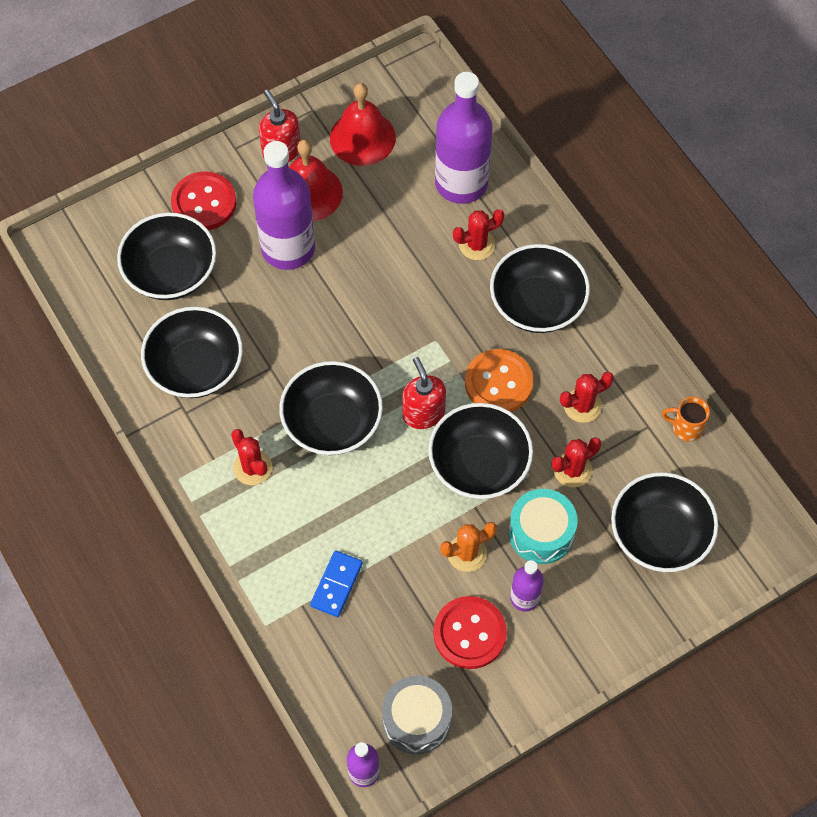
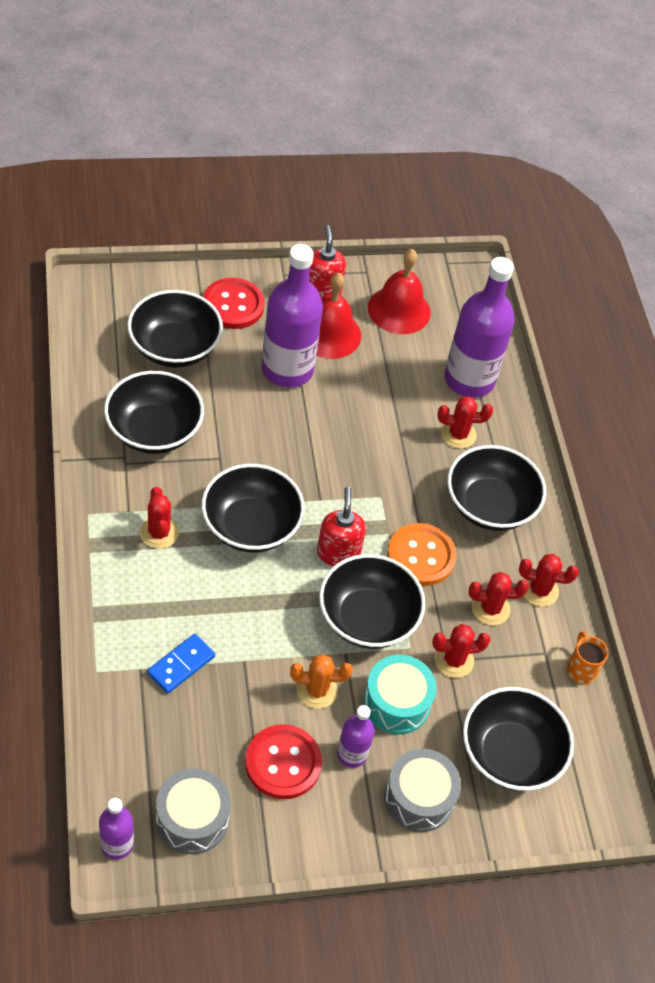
camera: 15 degrees right, 10 degrees down
orange mug [662,397,710,441] -> orange mug turned 45 degrees clockwise [567,631,609,684]
none -> grey drum [384,749,461,832]
none -> red cactus [519,554,579,607]

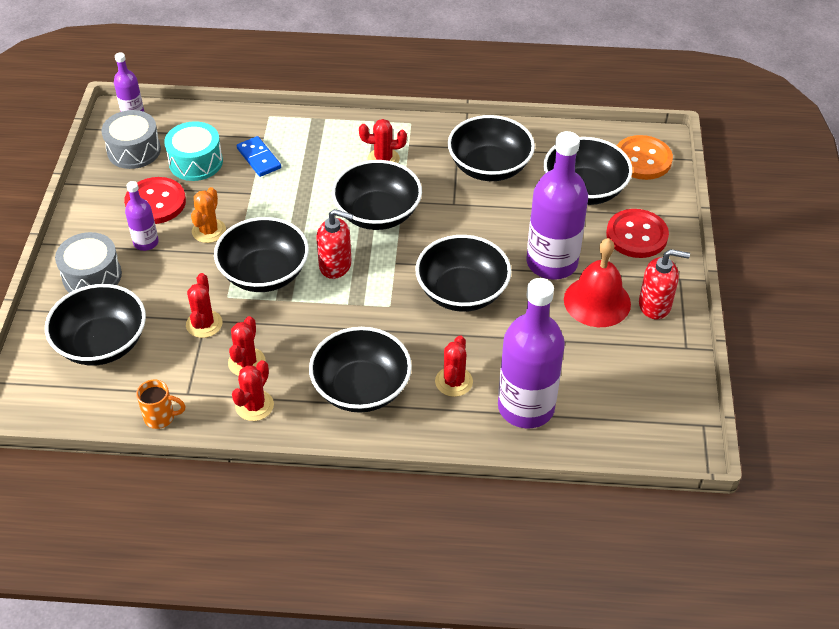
camera: 110 degrees right, 5 degrees down
turquoise drum [363,655,437,734] -> turquoise drum moved to [164,122,223,181]
red bell [368,249,431,334] -> none
orange button [387,523,457,586] -> orange button moved to [617,135,673,180]
none -> black bowl [415,235,511,312]

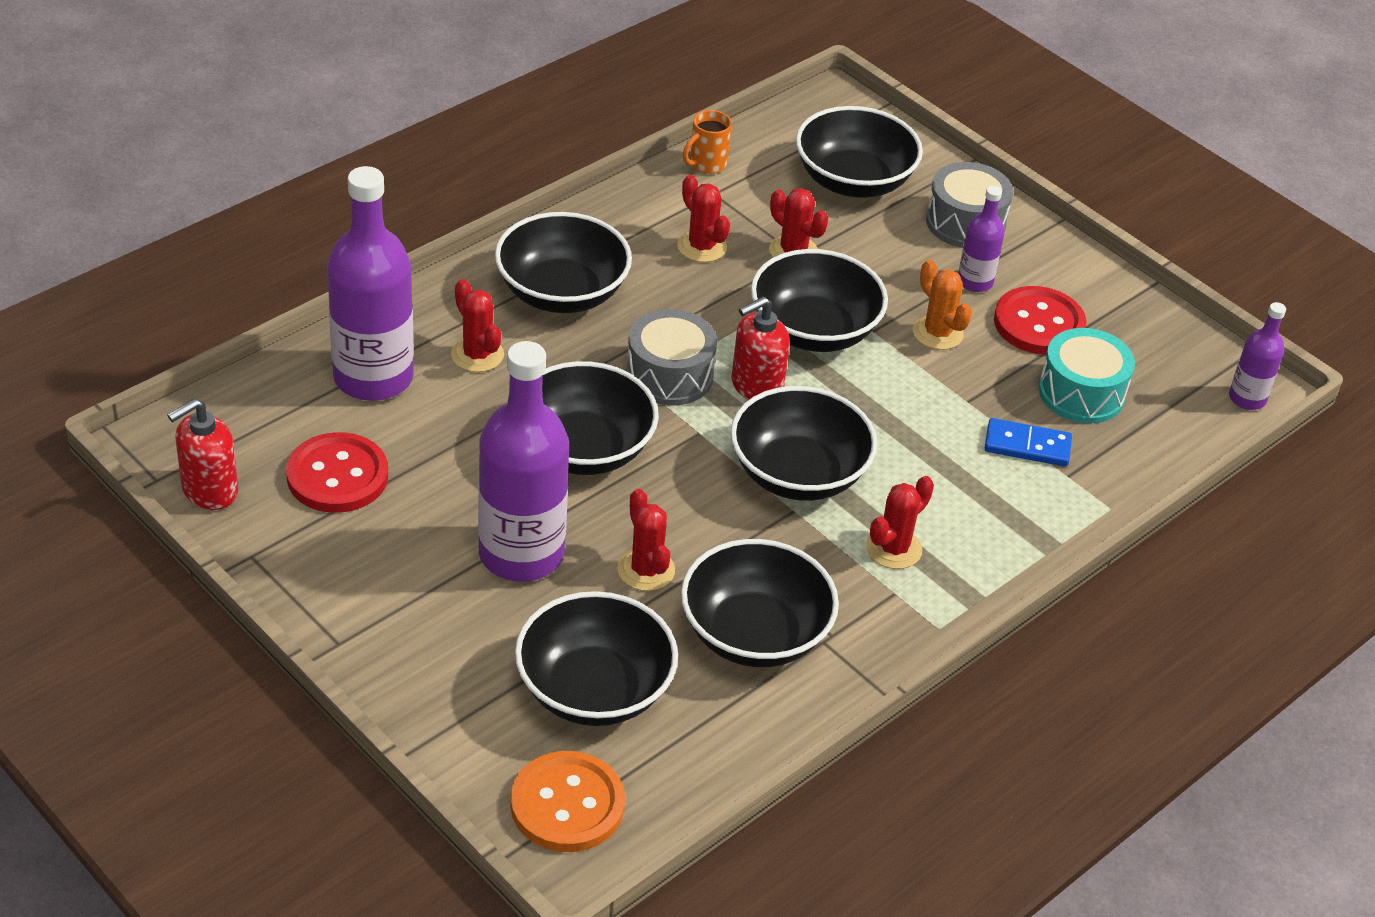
camera: 130 degrees right, 5 degrees down
grey drum [101,110,161,169] -> grey drum moved to [626,309,717,406]
red cactus [232,360,274,421] -> red cactus moved to [618,489,675,591]
red bell [564,238,631,327] -> none
red button [606,209,669,258] -> red button moved to [286,432,388,513]
red soap dispenser [639,249,690,319] -> red soap dispenser moved to [167,399,238,510]

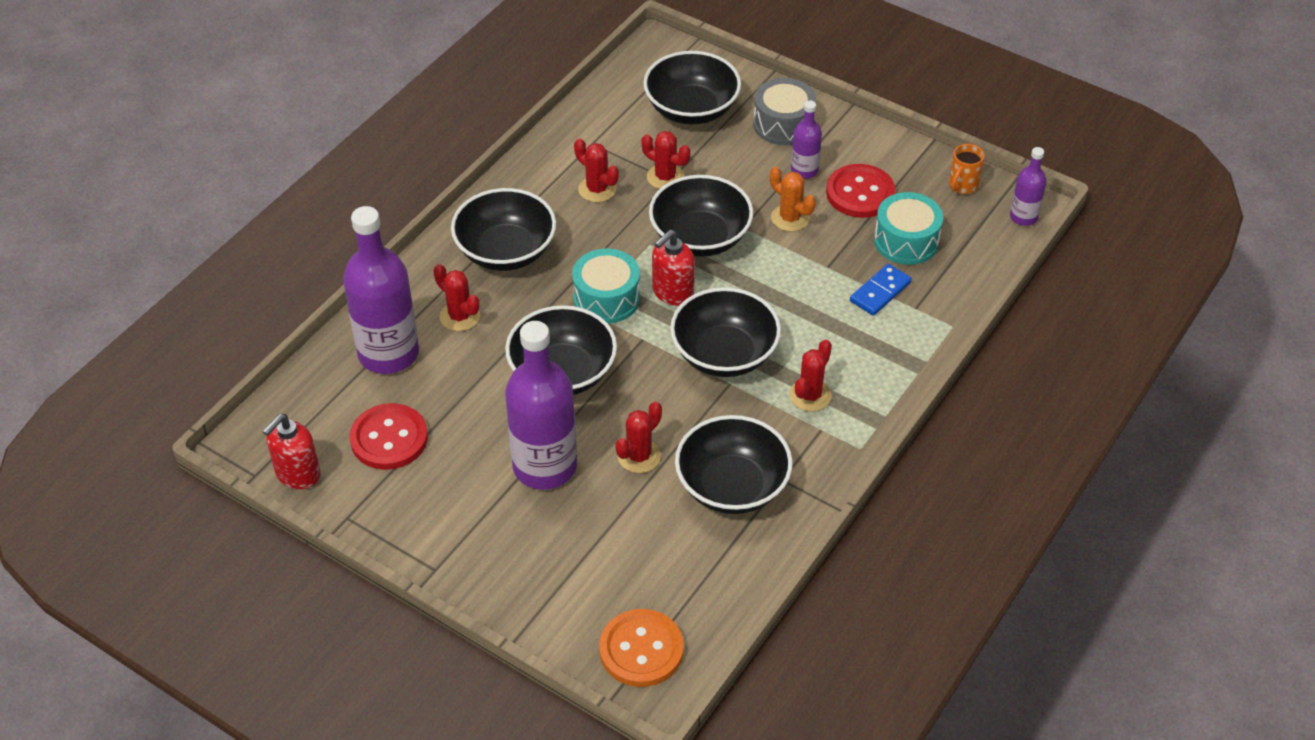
camera: 10 degrees left, 5 degrees up
black bowl [515,591,678,726] -> none
red cactus [618,489,675,591] -> red cactus turned 75 degrees clockwise [615,402,662,473]
grey drum [626,309,717,406] -> turquoise drum [572,248,640,324]
orange mug [683,110,732,174] -> orange mug moved to [949,144,985,194]
blue domino [985,418,1072,467] -> blue domino turned 45 degrees counterclockwise [850,264,912,316]

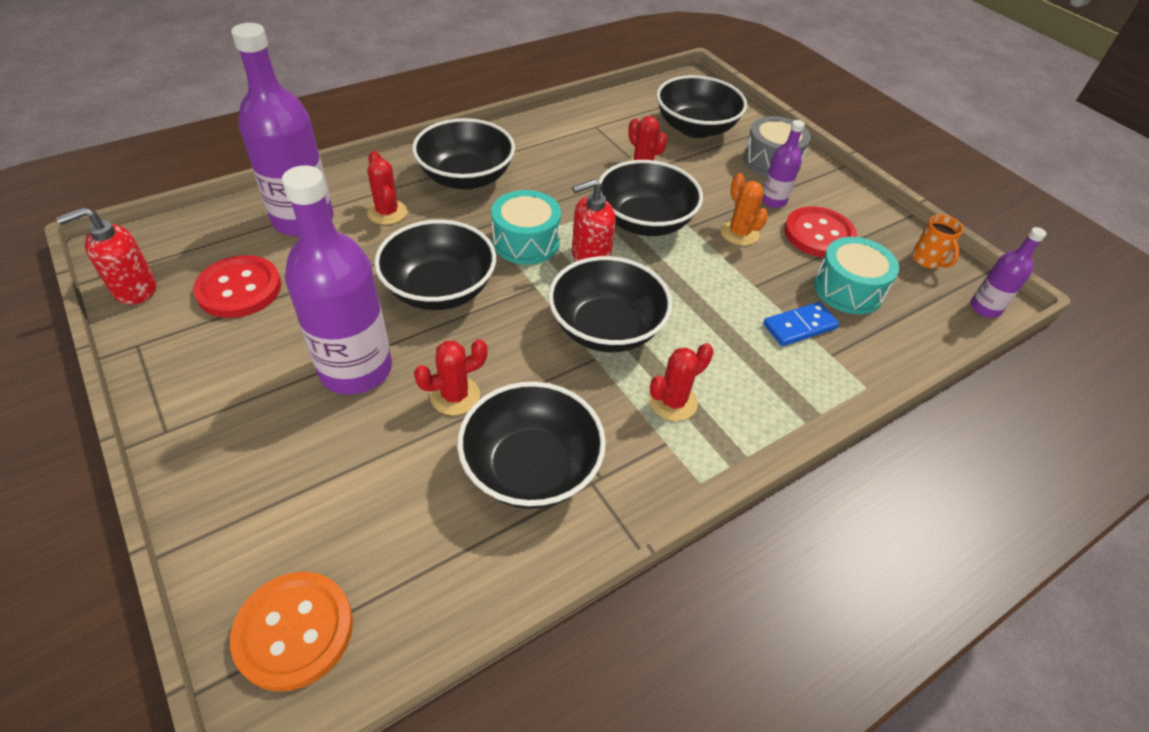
camera: 20 degrees right, 0 degrees up
red cactus [574,139,619,202] -> none
orange mug [949,144,985,194] -> orange mug turned 75 degrees counterclockwise [912,215,964,268]

